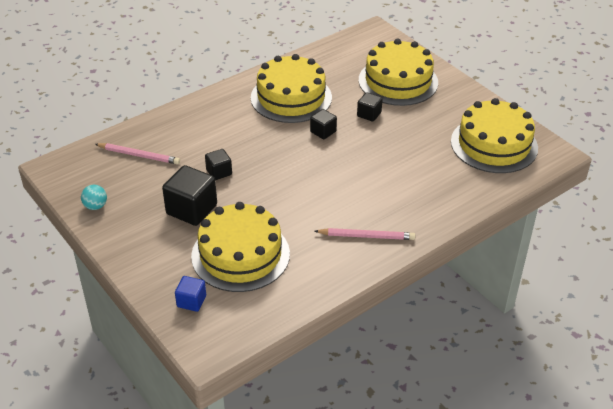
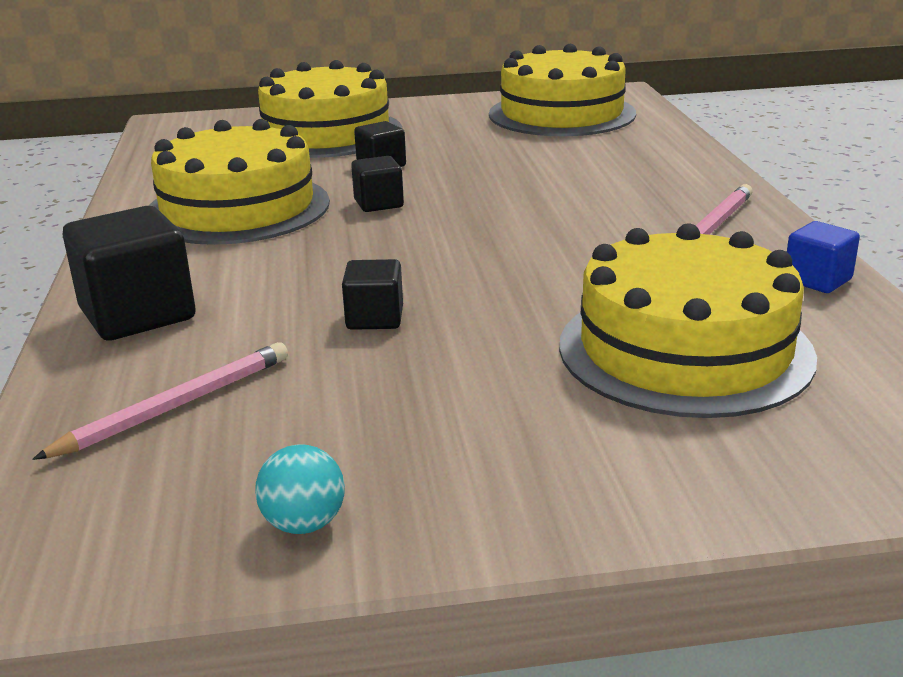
camera: 60 degrees left, 15 degrees down
black cube [162,165,217,226] -> black cube moved to [63,206,196,341]
blue cube [175,276,206,312] -> blue cube moved to [787,221,860,293]

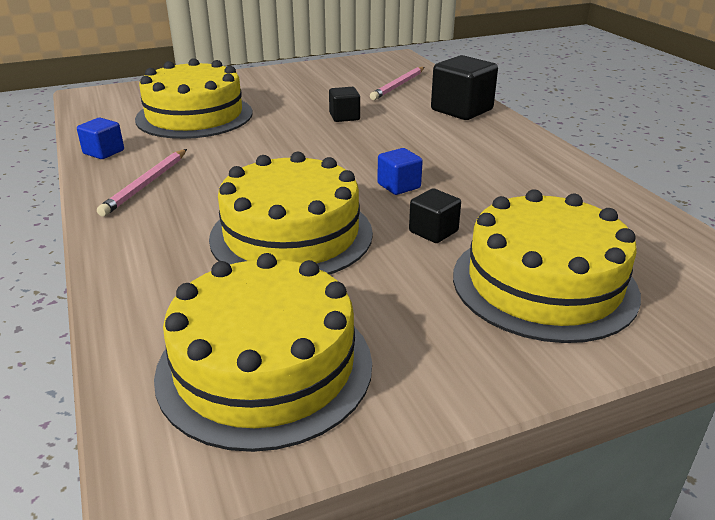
camera: 165 degrees right, 5 degrees up
yellow cake [148,119,330,245] -> yellow cake moved to [209,152,373,275]
turquoise ball [255,445,345,534] -> none
black cube [351,156,404,212] -> blue cube [377,148,423,195]

